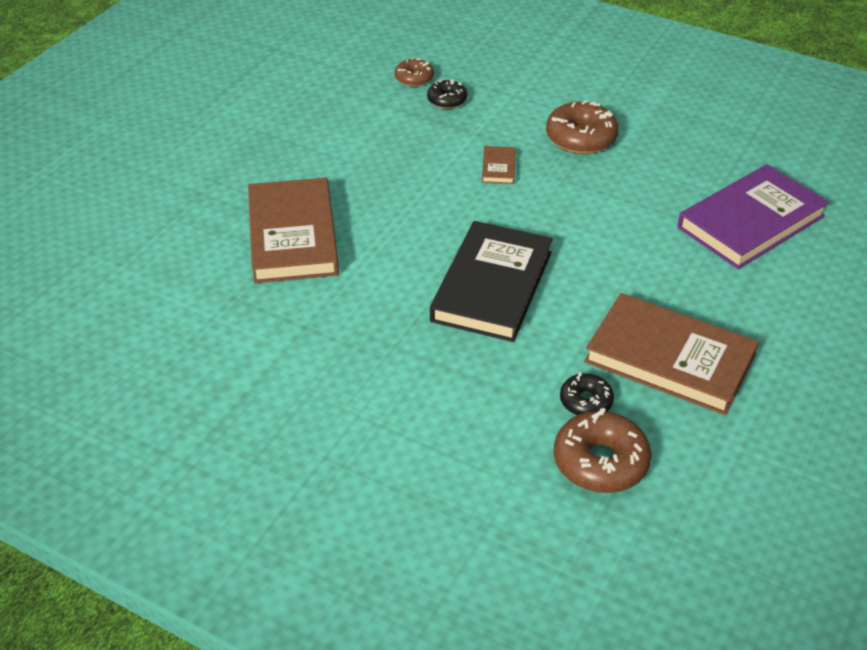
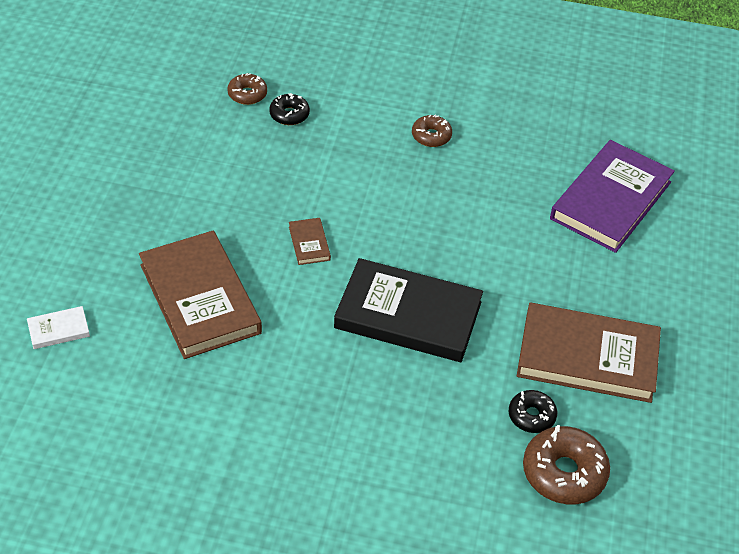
camera: 20 degrees left, 5 degrees up
black book [430,221,553,342] -> black book turned 75 degrees counterclockwise [334,258,483,362]
brown book [482,146,516,184] -> brown book moved to [289,218,331,265]
brown donut [546,100,619,154] -> brown donut [412,115,452,147], size x0.58
none -> white book [27,306,90,349]

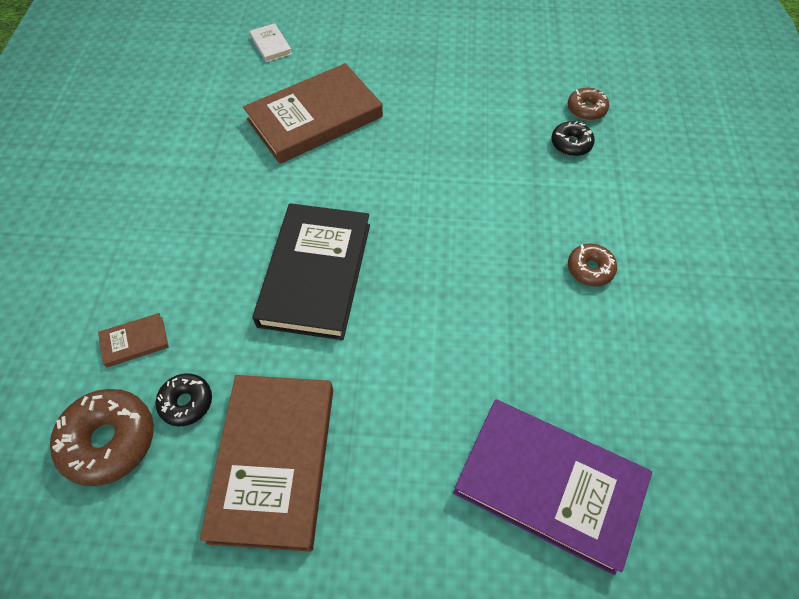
camera: 85 degrees right, 10 degrees up
brown book [289,218,331,265] -> brown book moved to [98,313,169,367]

